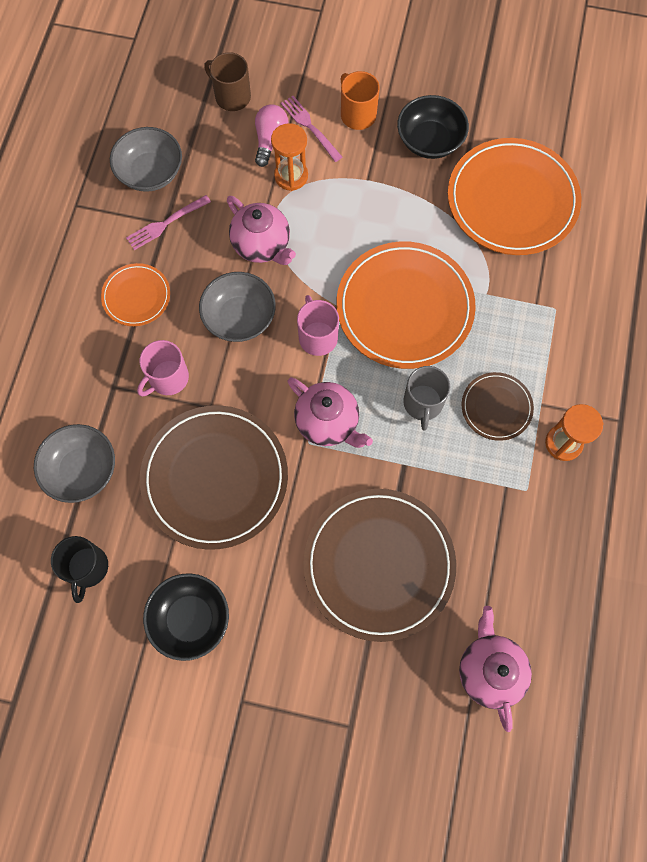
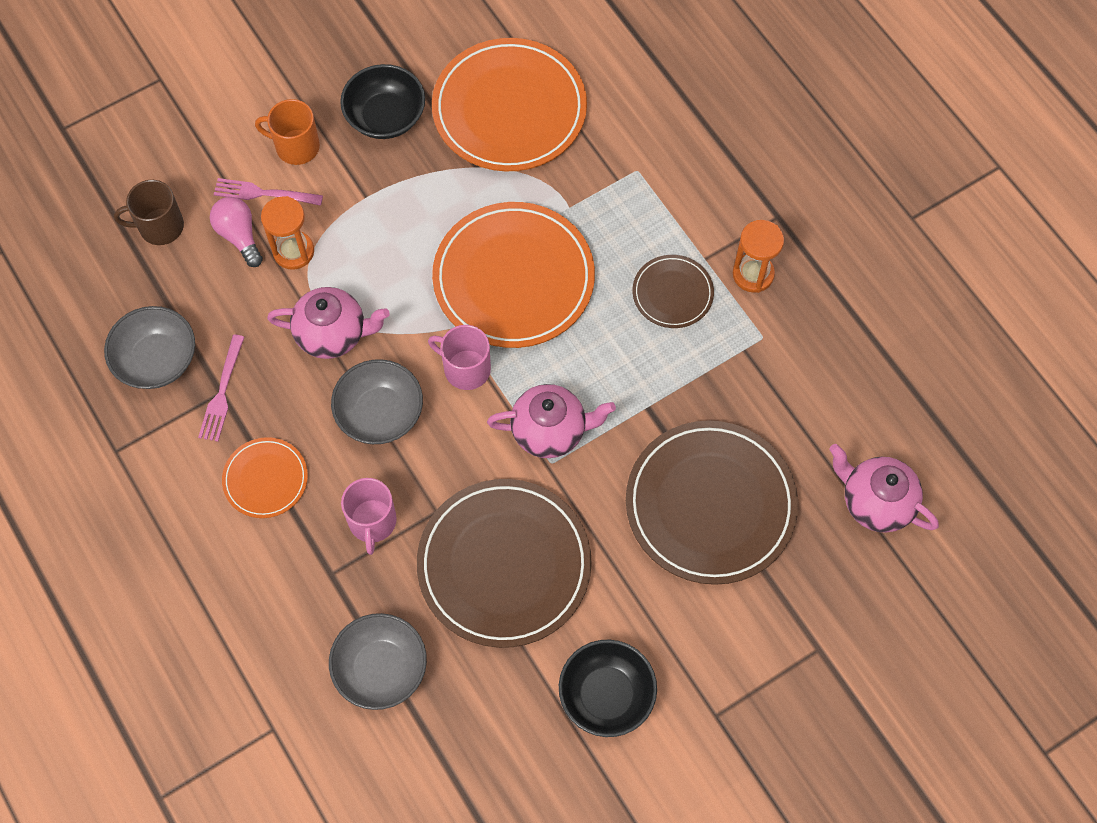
camera: 45 degrees left, 5 degrees down
black mug [51,536,108,603] -> none
grey mug [403,366,450,431] -> none

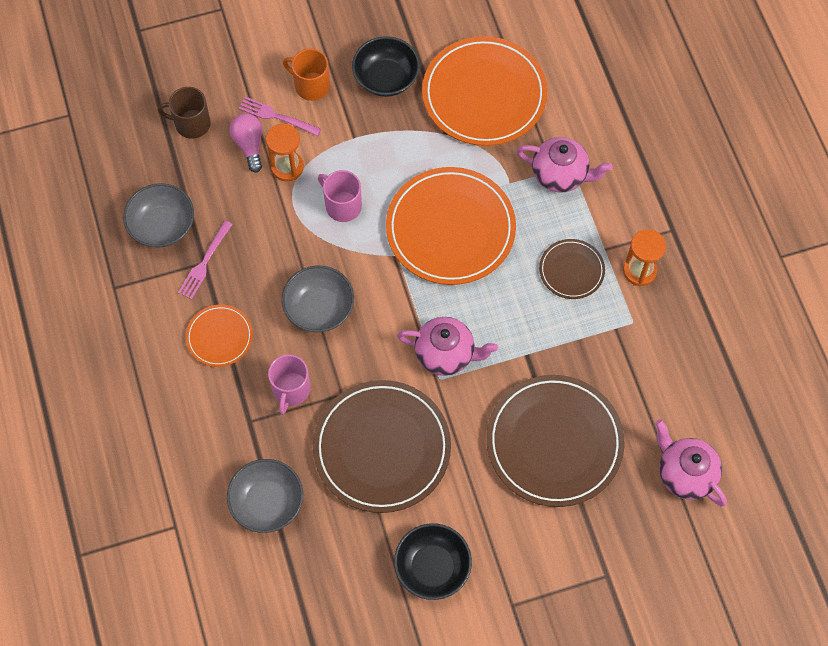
camera: 15 degrees right, 0 degrees up
pink teapot [267,287,390,359] -> pink teapot moved to [517,137,612,192]
pink mug [428,325,491,390] -> pink mug moved to [318,170,362,222]

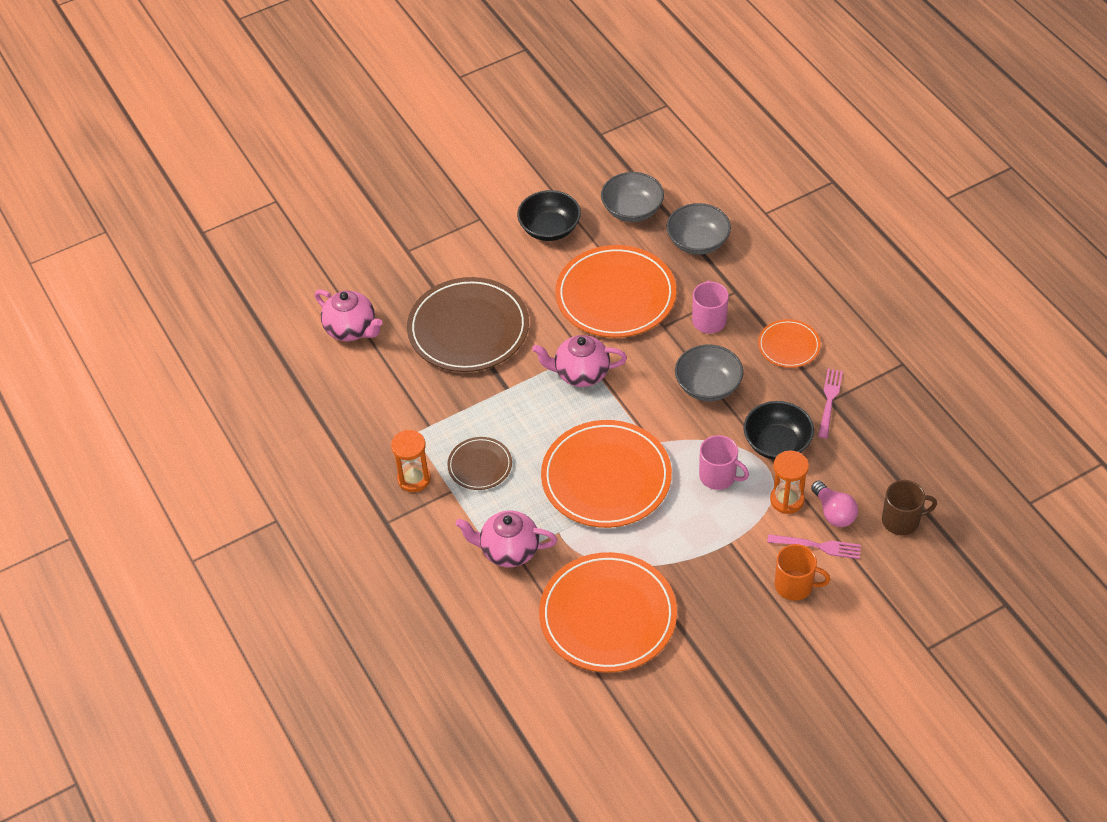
camera: 170 degrees right, 15 degrees down
grey bowl [123,183,194,248] -> grey bowl moved to [601,172,664,222]
brown plate [313,380,451,513] -> orange plate [555,245,676,338]
black bowl [352,36,420,97] -> black bowl moved to [744,401,814,460]

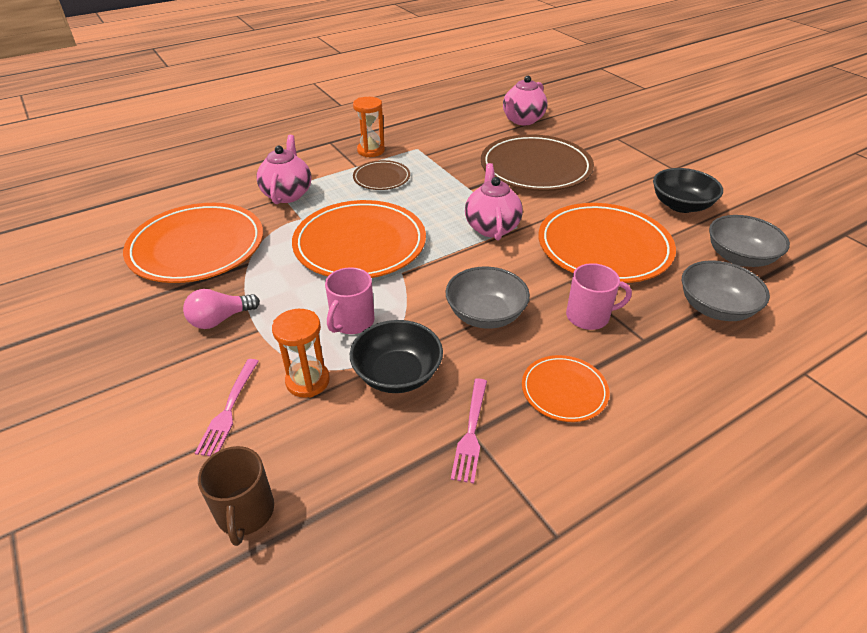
camera: 85 degrees right, 10 degrees down
orange mug [775,544,830,601] -> none
pink light bulb [811,481,858,527] -> pink light bulb moved to [183,289,260,329]
pink fork [818,369,843,439] -> pink fork turned 90 degrees clockwise [451,378,487,484]

